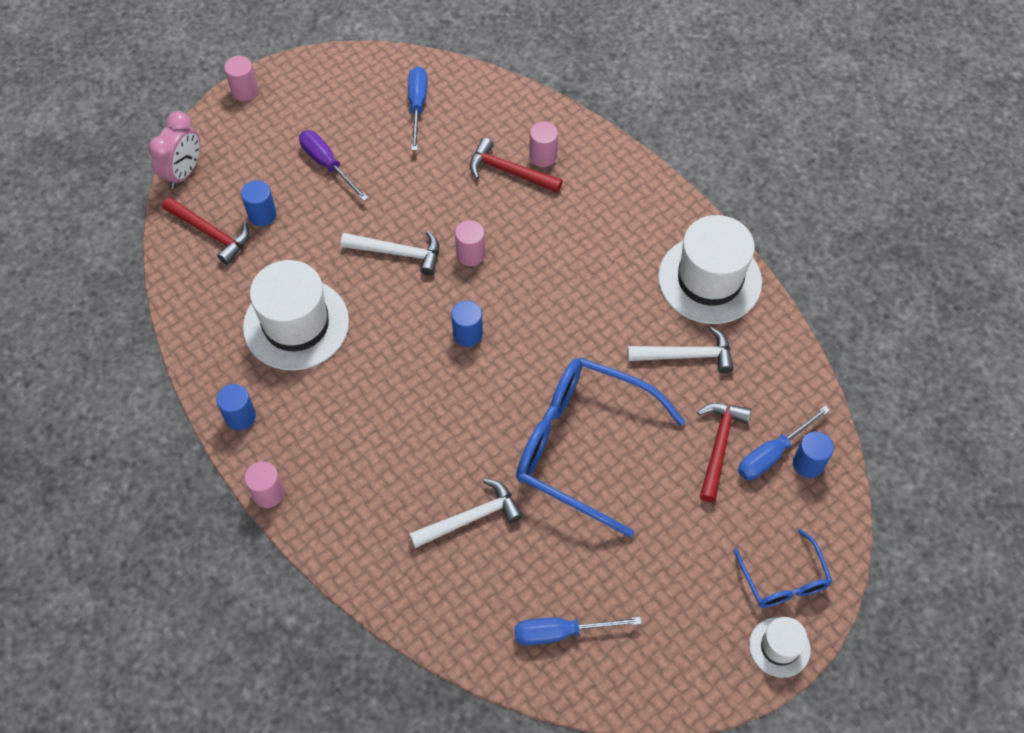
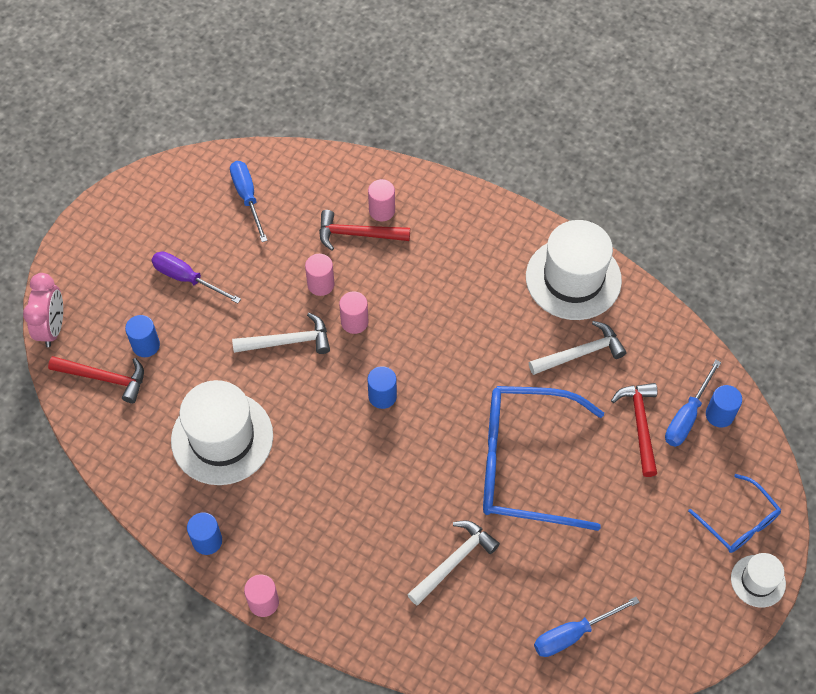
camera: 20 degrees left, 0 degrees up
pink cylinder [224,56,258,101] -> pink cylinder moved to [305,254,335,296]

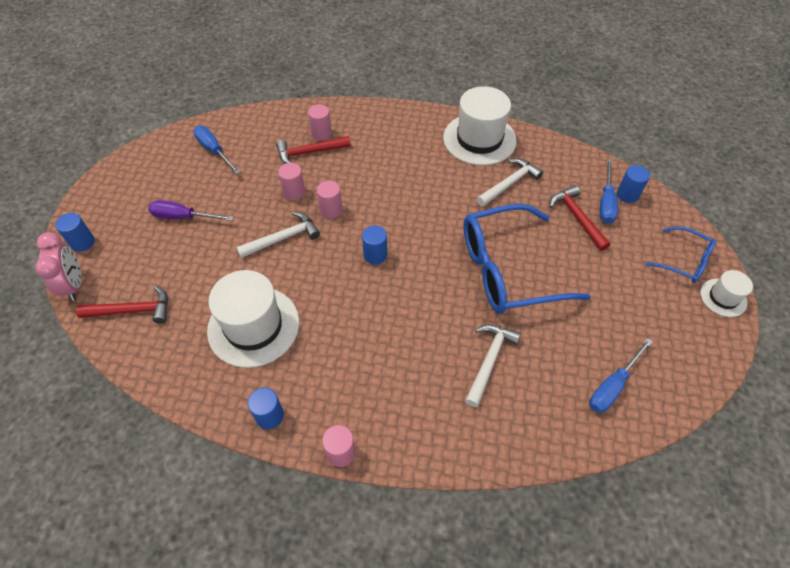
camera: 20 degrees left, 5 degrees down
blue cylinder [125,315,160,357] -> blue cylinder moved to [55,213,95,252]

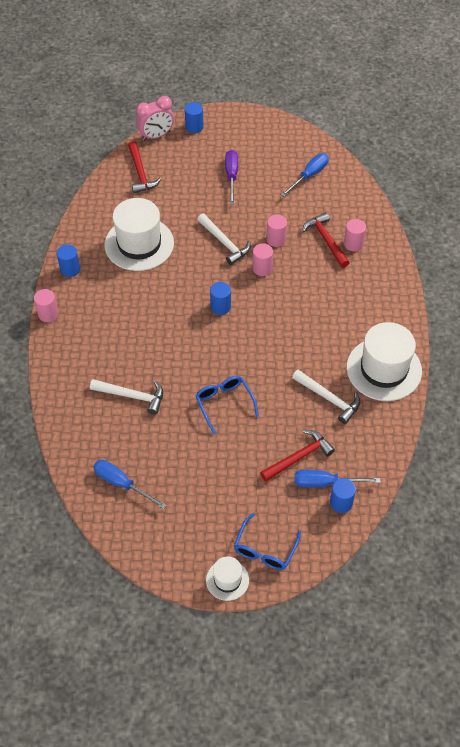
camera: 80 degrees right, 0 degrees up
blue glasses [464,203,591,314] -> blue glasses [196,376,259,434], size x0.51

